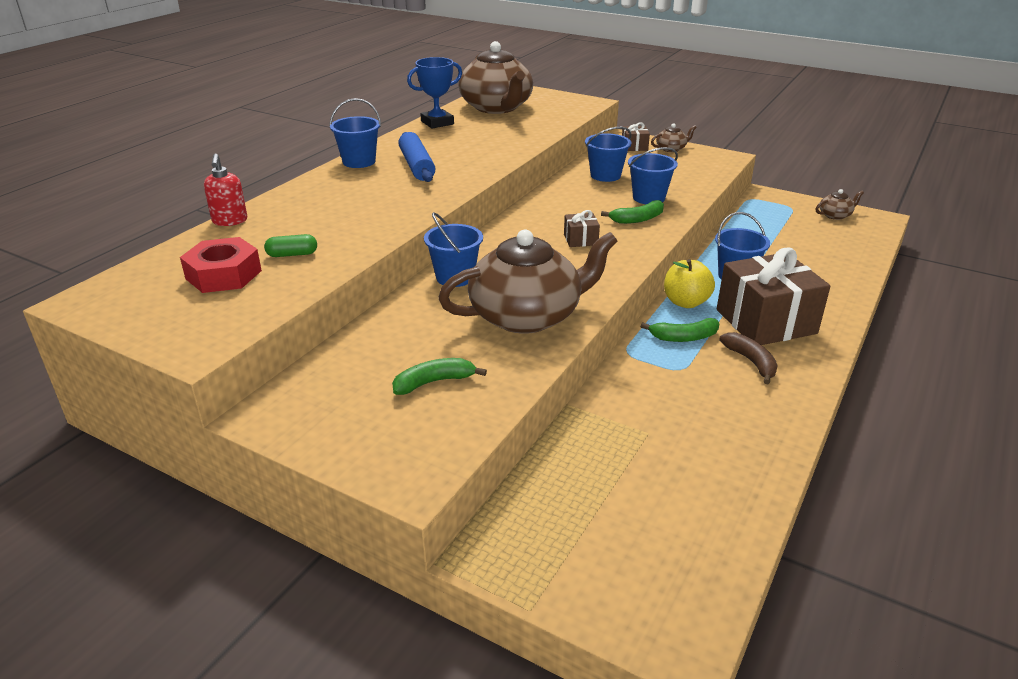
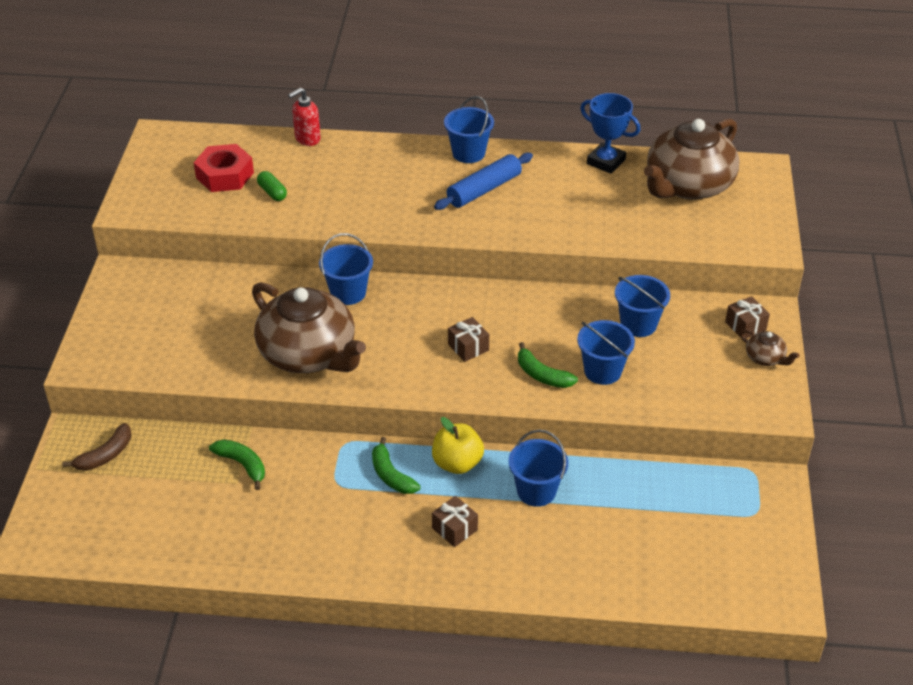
camera: 65 degrees right, 10 degrees up
green banana [392,358,487,395] -> green banana moved to [209,439,265,490]
brown gift [717,247,831,345] -> brown gift [432,496,478,547], size x0.43
brown banana [719,332,778,384] -> brown banana moved to [62,423,131,471]
brown teapot [816,189,864,220] -> none

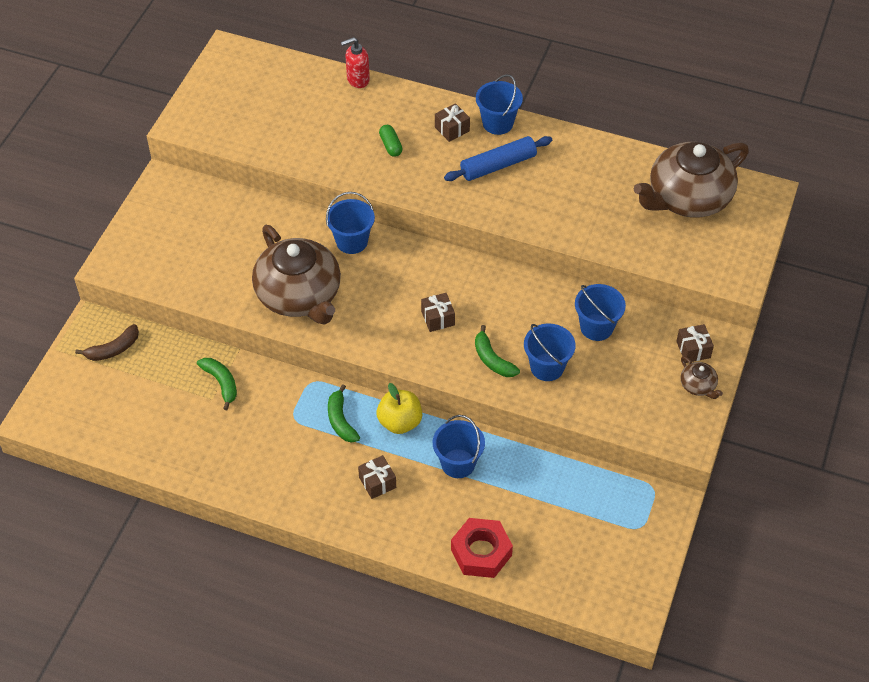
camera: 15 degrees right, 10 degrees up
red nut [194,144,254,192] -> red nut moved to [451,518,513,578]
green capsule [257,171,287,201] -> green capsule moved to [379,125,403,157]
blue trophy [580,93,640,174] -> none
none -> brown gift [435,103,470,142]

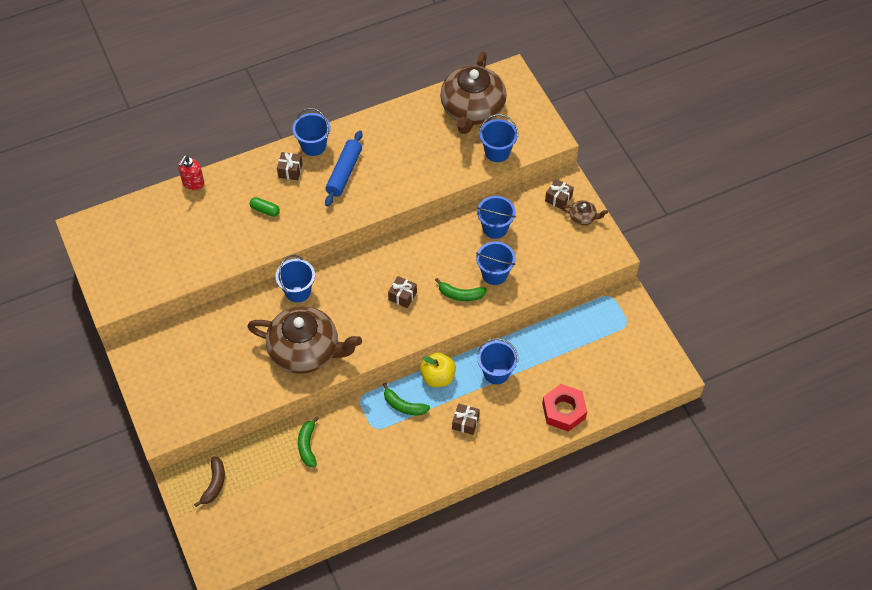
camera: 45 degrees left, 5 degrees up
green banana [197,358,237,410] -> green banana turned 105 degrees counterclockwise [298,416,319,467]
none -> blue bucket [479,114,518,162]

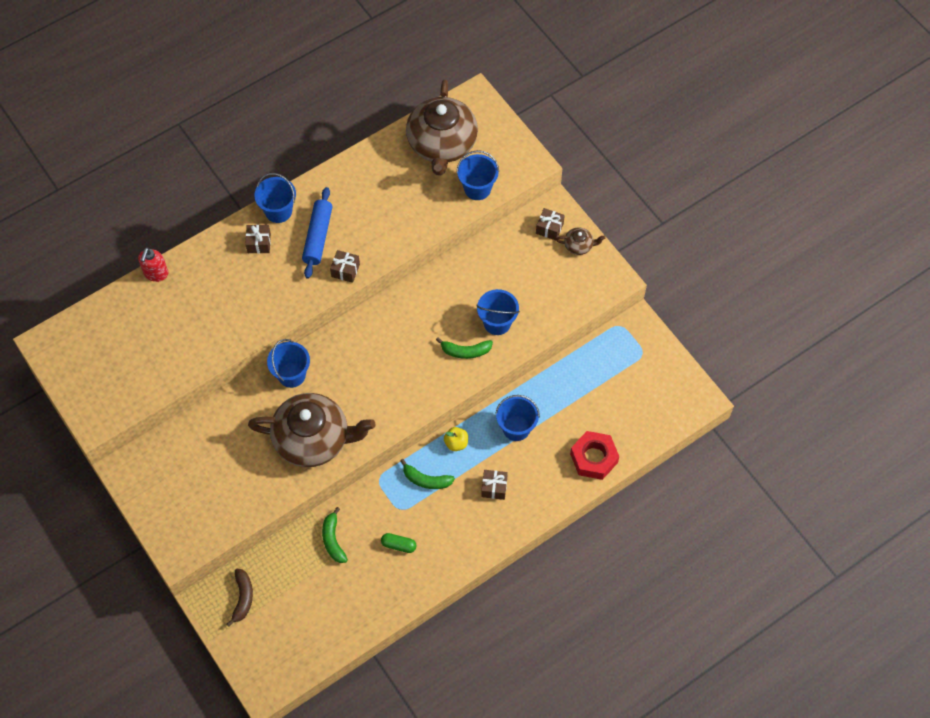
camera: 10 degrees left, 5 degrees up
green capsule [250,197,280,217] -> green capsule moved to [381,533,417,553]
brown gift [388,276,417,308] -> brown gift moved to [330,250,360,283]
yellow apple [420,352,456,387] -> yellow apple [444,427,468,451], size x0.65
blue bucket [477,196,516,239] -> none

